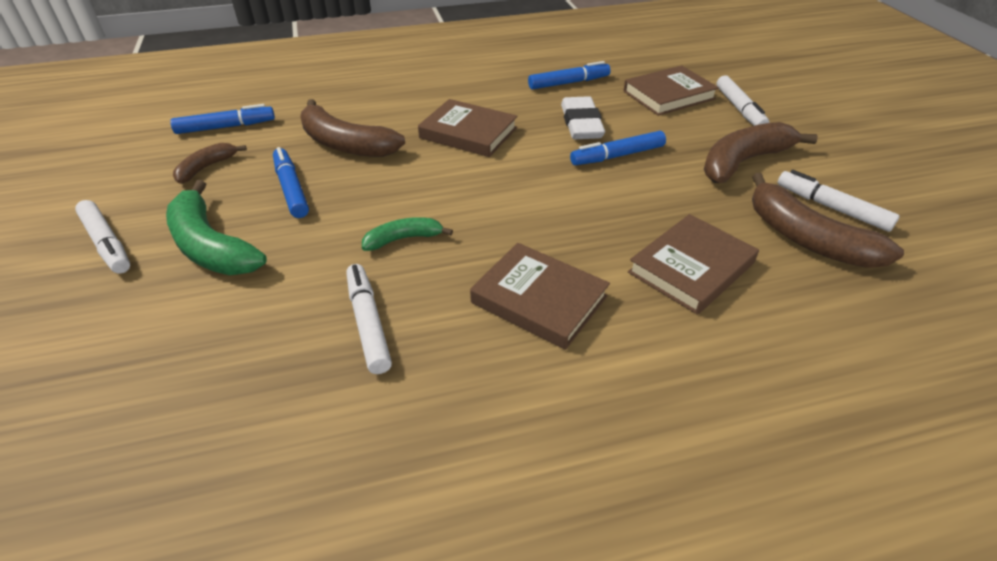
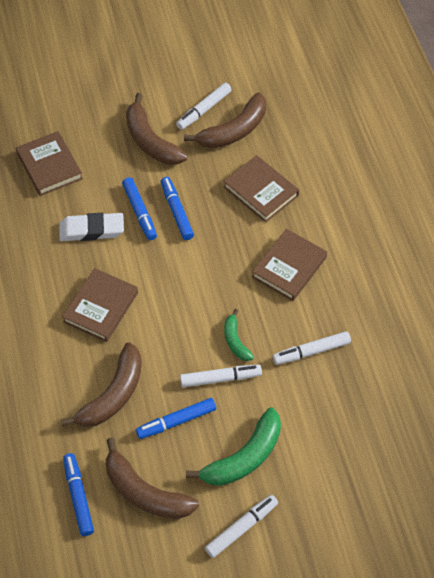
camera: 90 degrees left, 15 degrees up
brown banana [173,143,247,183] -> brown banana [106,438,199,519], size x1.82
blue marker [528,61,611,90] -> blue marker moved to [161,177,194,240]
white marker [716,75,769,126] -> white marker moved to [180,365,262,387]

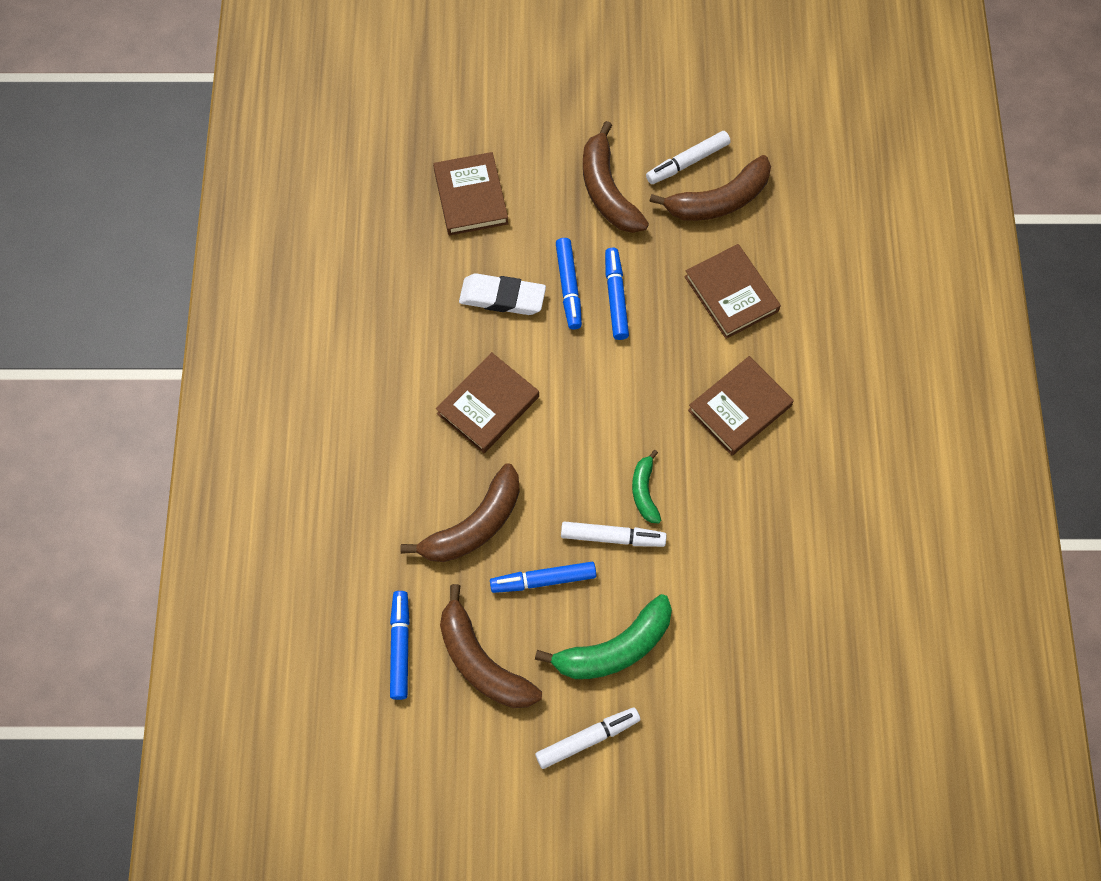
camera: 15 degrees right, 10 degrees up
white marker [273,331,351,365] -> none

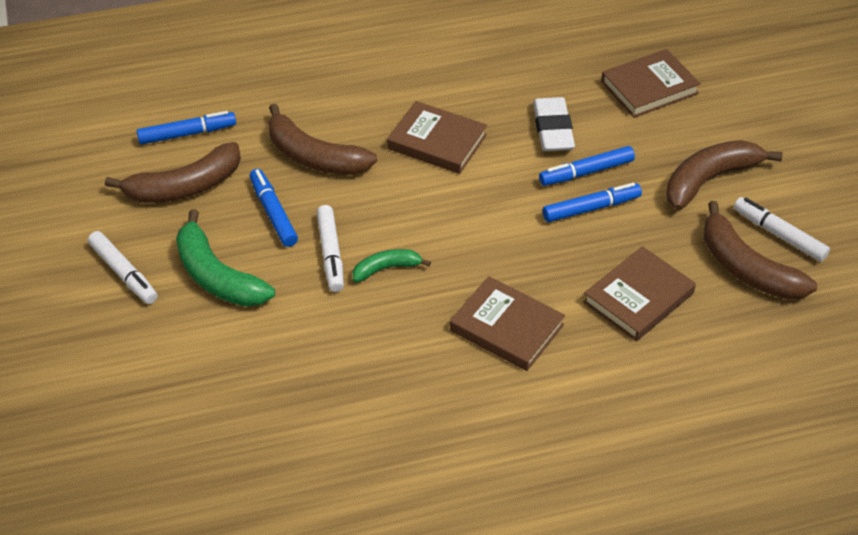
camera: 75 degrees right, 20 degrees down
brown banana [440,584,542,708] -> brown banana turned 150 degrees counterclockwise [105,142,241,203]

